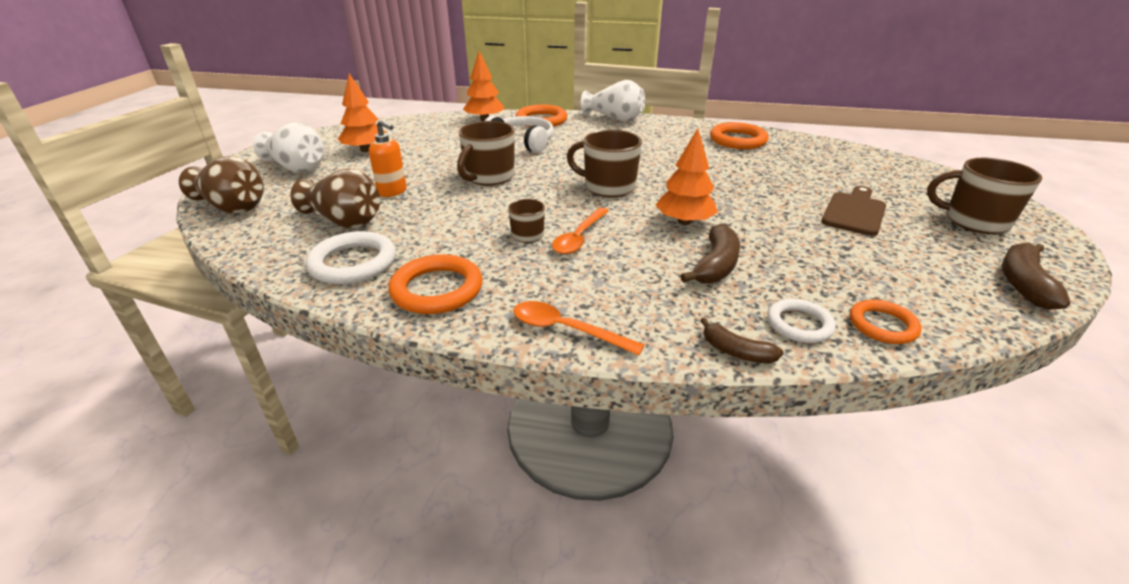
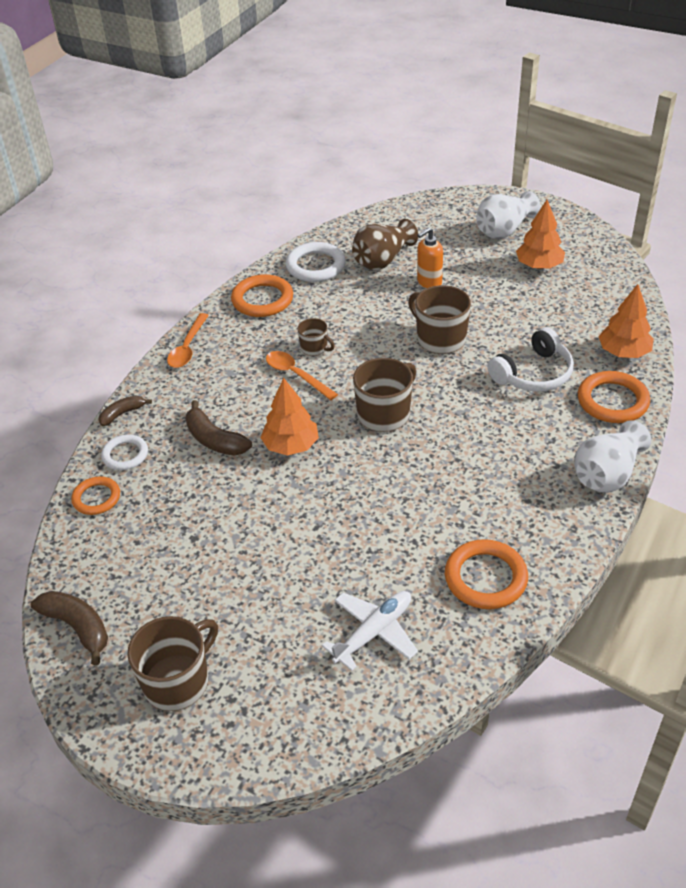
camera: 110 degrees right, 10 degrees up
brown vase [179,156,264,214] -> none
orange spoon [513,301,645,355] -> orange spoon turned 150 degrees clockwise [167,313,209,368]
brown cutting board [821,186,886,236] -> none
none -> white plane [322,591,418,671]

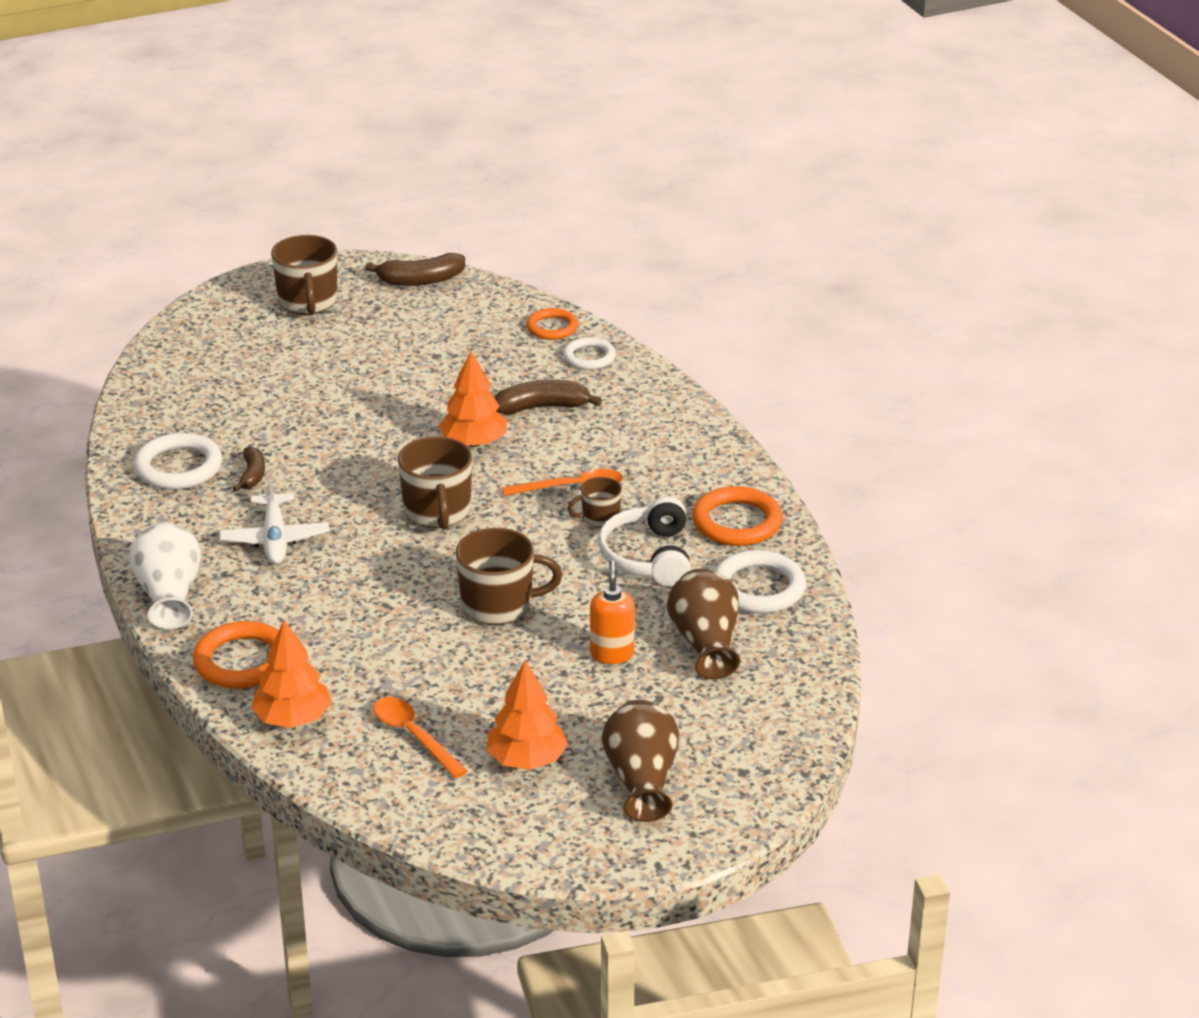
camera: 125 degrees right, 10 degrees down
brown banana [98,395,152,426] -> brown banana moved to [233,446,265,491]
orange spoon [167,313,209,368] -> orange spoon moved to [373,697,468,778]
white plane [322,591,418,671] -> white plane moved to [220,474,329,564]
orange ring [445,539,528,609] -> white ring [134,433,222,489]
white vase [476,191,541,239] -> brown vase [602,700,679,822]
white headphones [487,327,574,392] -> white headphones moved to [598,496,691,587]

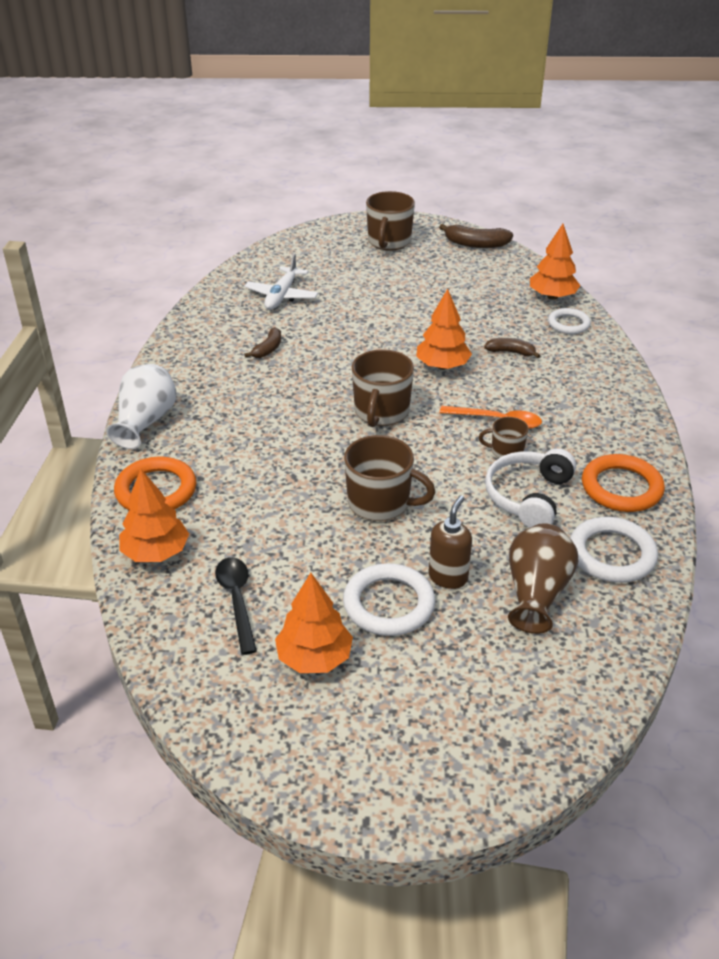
camera: 25 degrees right, 5 degrees up
white ring [134,433,222,489] -> white ring moved to [343,563,435,636]
white plane [220,474,329,564] -> white plane moved to [244,253,318,310]
orange spoon [373,697,468,778] -> black spoon [215,557,257,655]
brown banana [494,379,602,414] -> brown banana [484,338,540,358], size x0.64
orange ring [527,308,578,340] -> orange tree [530,224,581,300]
orange soap dispenser [590,560,635,664] -> brown soap dispenser [429,495,472,589]
brown vase [602,700,679,822] -> none

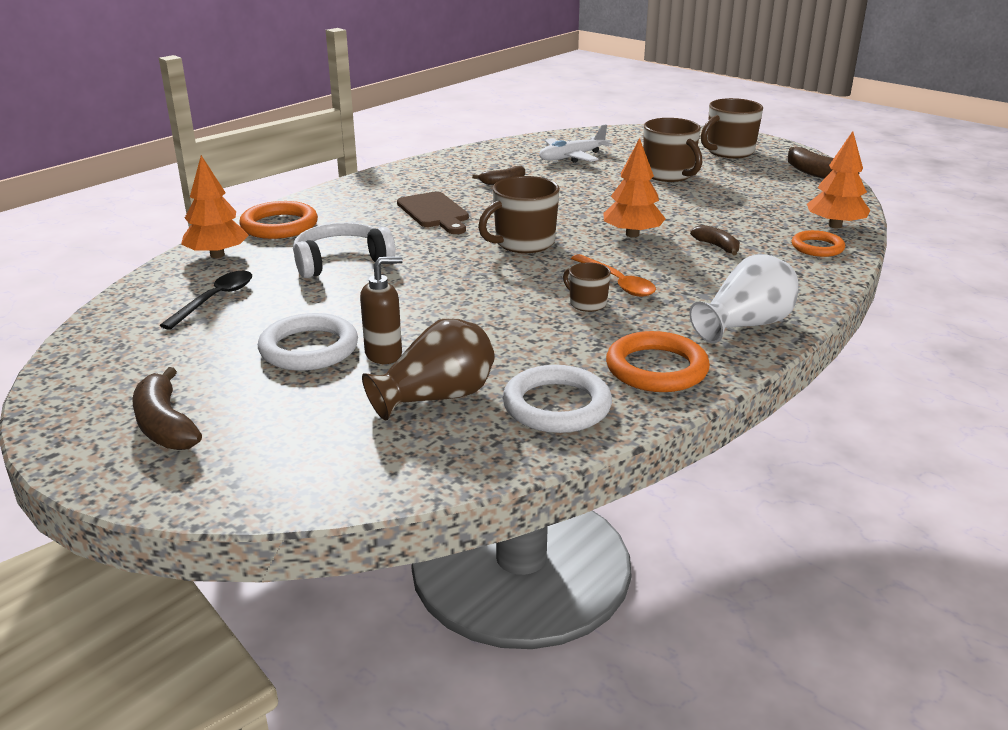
camera: 40 degrees right, 10 degrees down
white vase [106,364,177,449] -> white vase moved to [689,254,799,343]
orange tree [275,573,353,673] -> none
brown mug [344,435,435,521] -> brown mug moved to [643,118,702,182]
white headphones [485,448,576,528] -> white headphones moved to [293,223,396,278]
white ring [548,308,591,334] -> orange ring [792,230,845,257]
none -> brown banana [132,367,202,450]
none -> brown cutting board [397,191,469,234]

